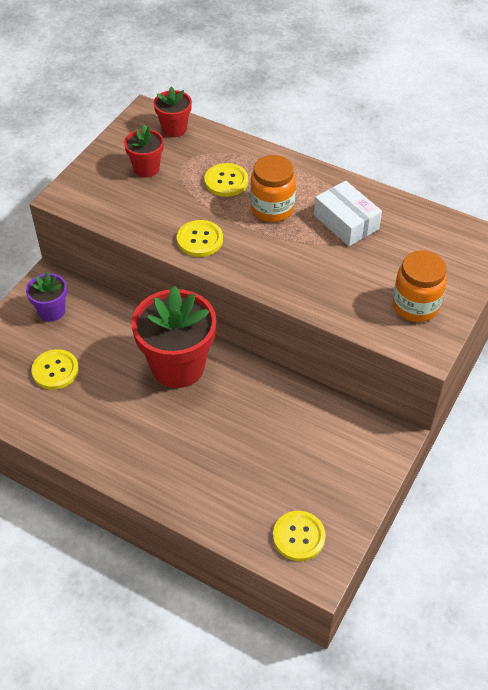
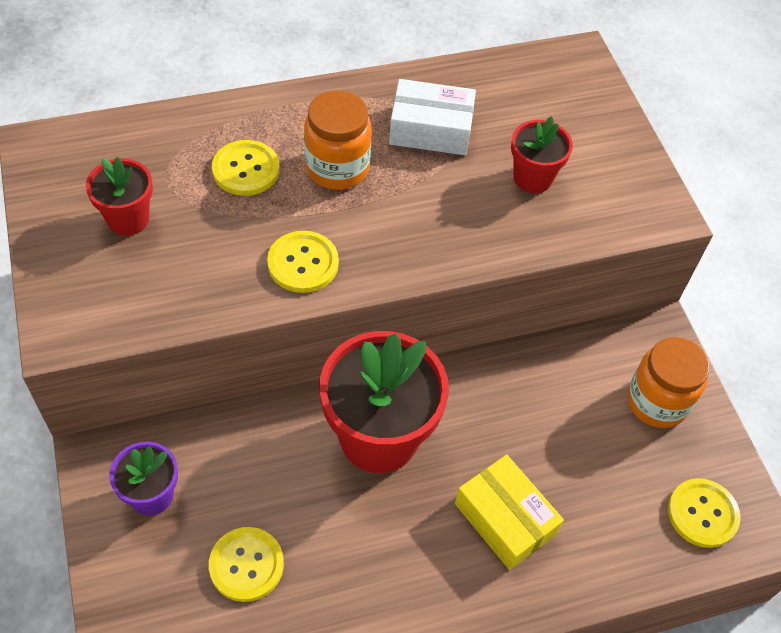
camera: 50 degrees left, 5 degrees up
red flower pot [154,86,192,137] -> red flower pot moved to [511,116,573,193]
orange jar [393,250,447,322] -> orange jar moved to [627,337,710,428]
none -> yellow box [455,455,564,570]

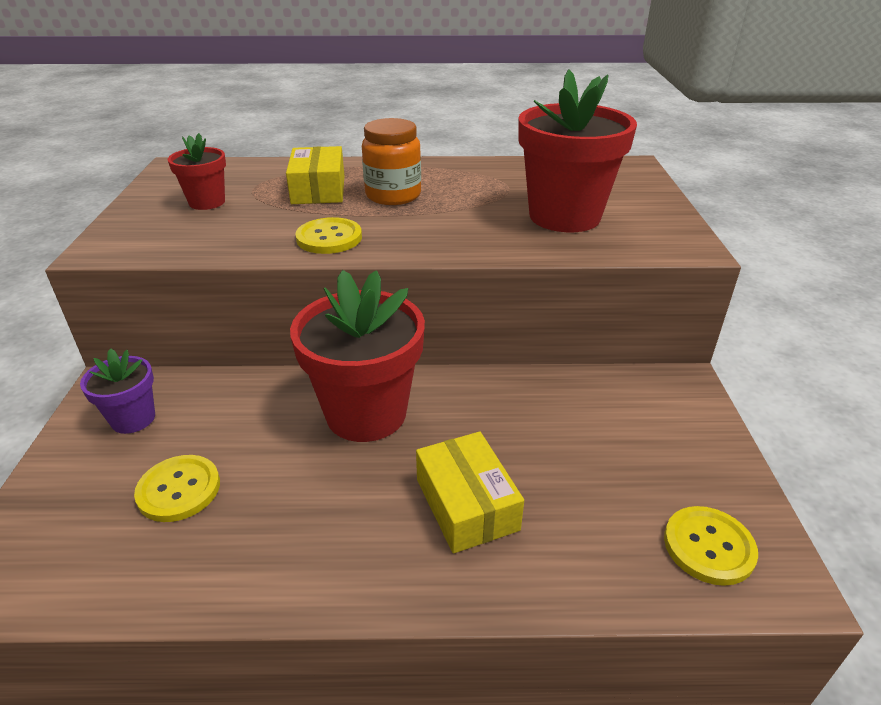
camera: 20 degrees right, 20 degrees down
yellow button [212,140,279,196] -> yellow box [286,146,344,204]
white box [389,79,476,155] -> none
red flower pot [511,116,573,193] -> red flower pot [518,69,637,232], size x1.94
orange jar [627,337,710,428] -> none

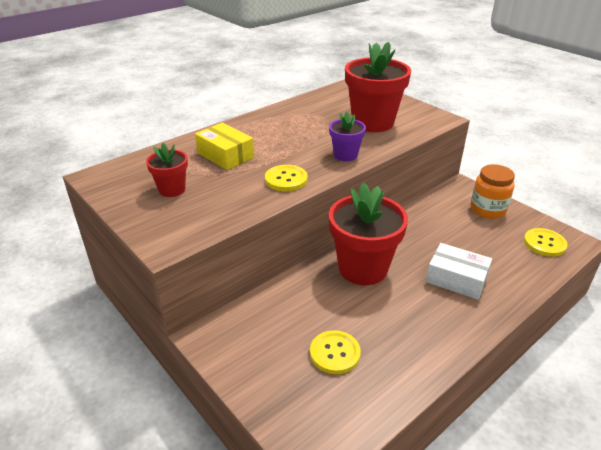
camera: 40 degrees left, 0 degrees up
purple flower pot [80,348,155,434] -> purple flower pot moved to [329,112,366,162]
orange jar [362,118,421,205] -> orange jar moved to [470,164,515,219]
yellow box [416,432,524,553] -> white box [426,243,492,300]

